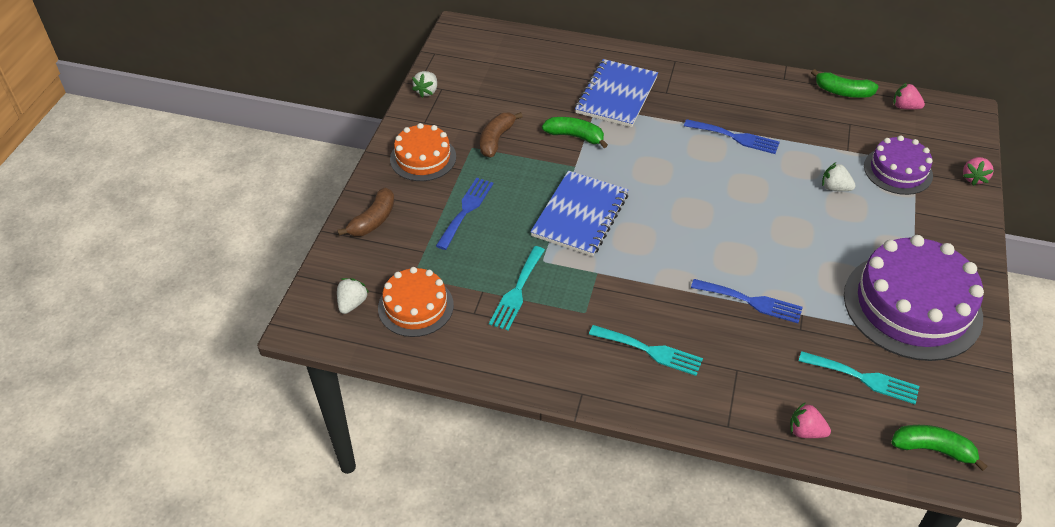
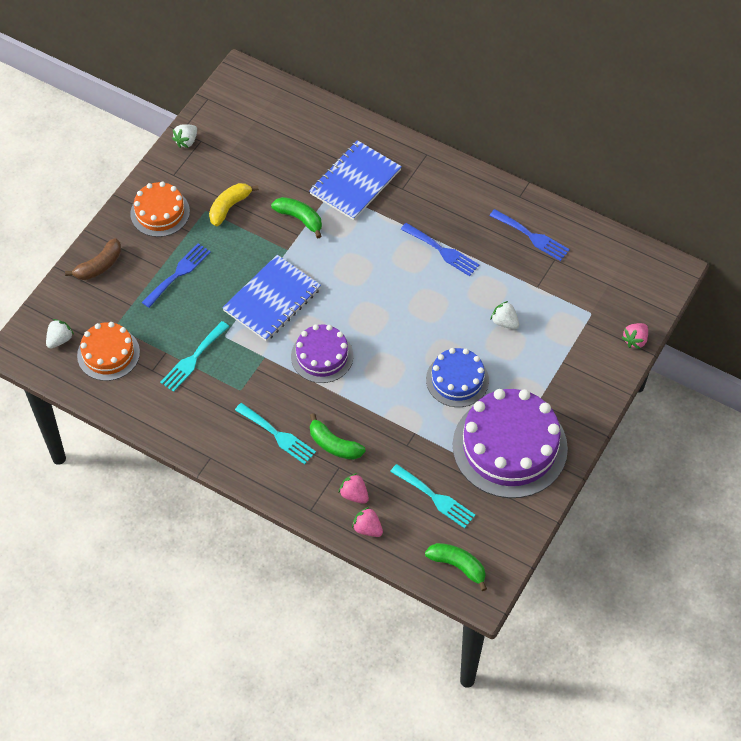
camera: 15 degrees right, 10 degrees up
brown banana [480,112,523,158] -> yellow banana [209,183,259,226]
blue fork [691,279,803,323] -> blue fork moved to [489,209,570,261]
green banana [811,69,878,98] -> green banana moved to [310,413,366,460]
purple cake [864,135,933,195] -> purple cake moved to [291,324,353,383]
pink strawberry [893,83,925,110] -> pink strawberry moved to [339,473,369,504]
none -> blue cake [426,348,489,407]

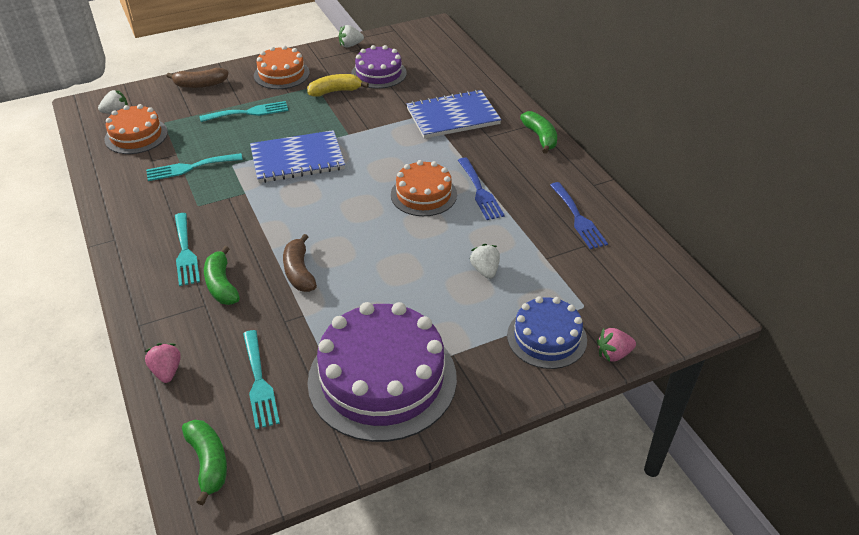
camera: 35 degrees right, 15 degrees down
blue fork [142,243,211,308] -> turquoise fork [199,101,289,122]
green banana [271,197,322,238] -> green banana moved to [520,111,557,154]
purple cake [291,324,353,383] -> purple cake moved to [351,45,407,89]
pink strawberry [339,473,369,504] -> none
blue cake [426,348,489,407] -> blue cake moved to [507,296,587,369]
none -> brown banana [283,234,317,292]
none -> orange cake [391,160,457,216]

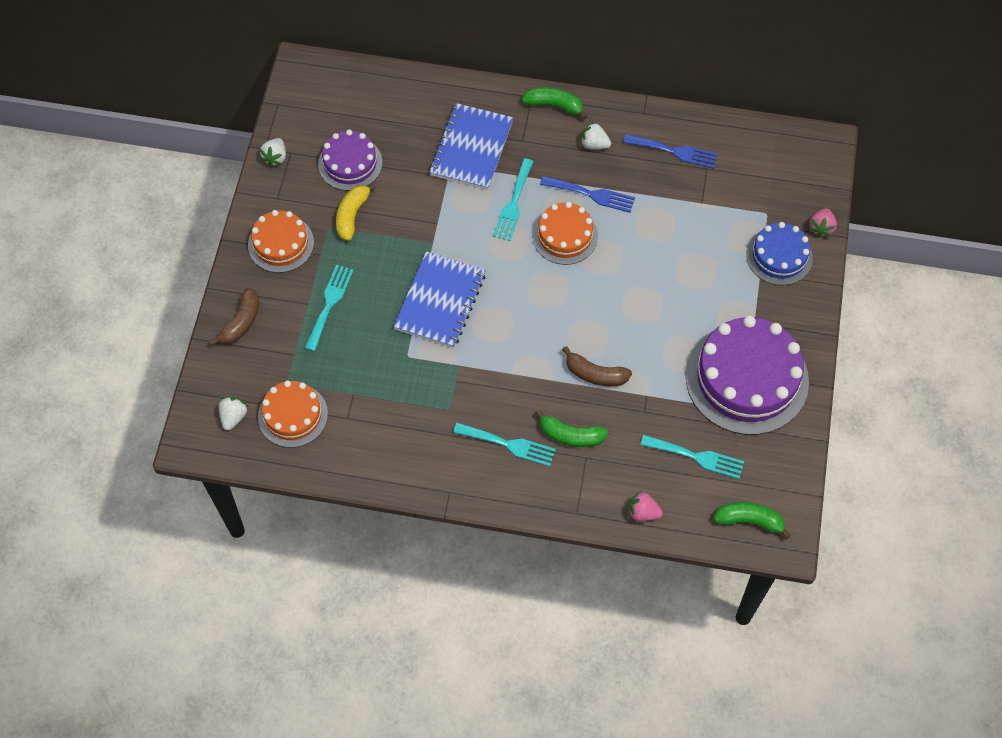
camera: 55 degrees left, 20 degrees up
turquoise fork [146,153,243,181] -> turquoise fork moved to [493,158,534,241]
white strawberry [470,244,500,279] -> white strawberry moved to [581,122,611,149]

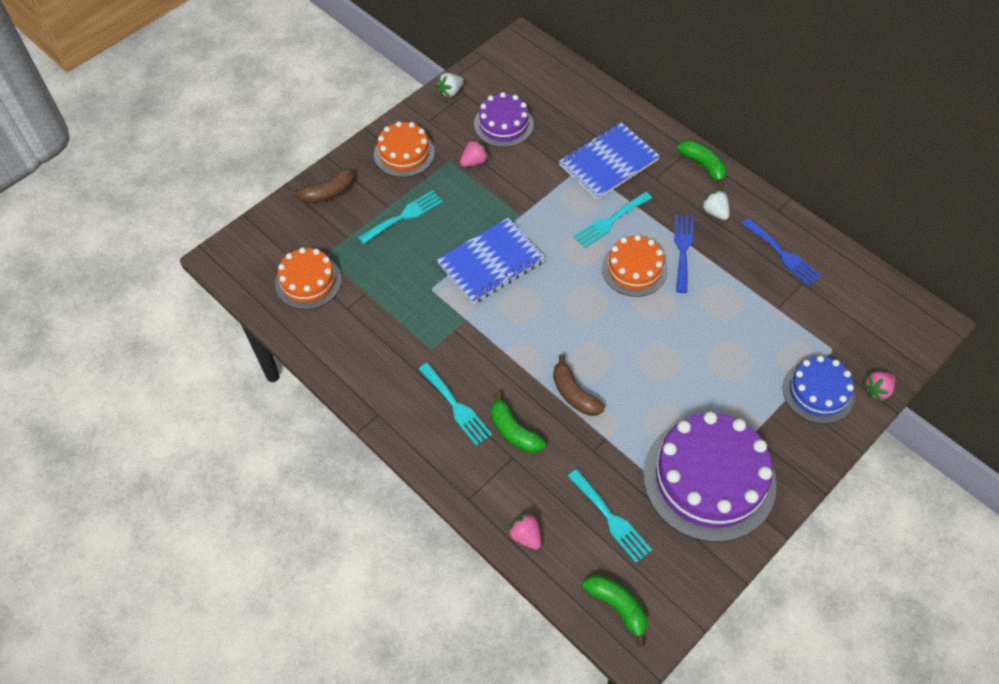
camera: 35 degrees right, 5 degrees down
white strawberry [219,397,248,430] -> none
yellow banana [336,183,377,241] -> pink strawberry [460,139,489,167]
blue fork [540,176,635,213] -> blue fork turned 135 degrees counterclockwise [674,215,693,293]

